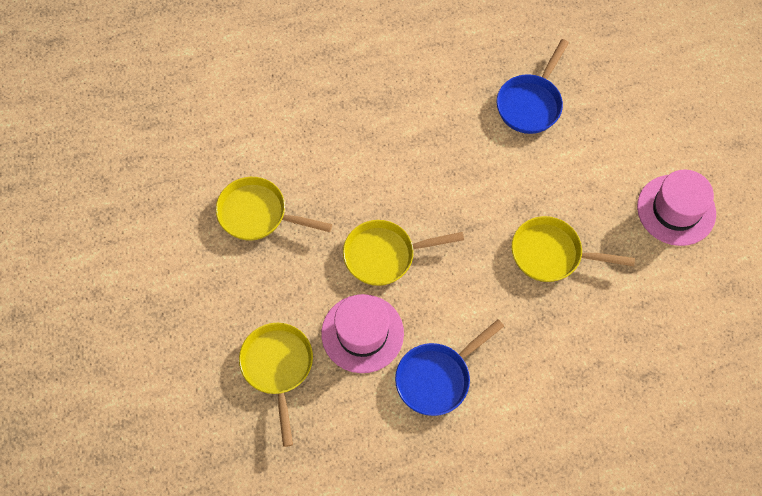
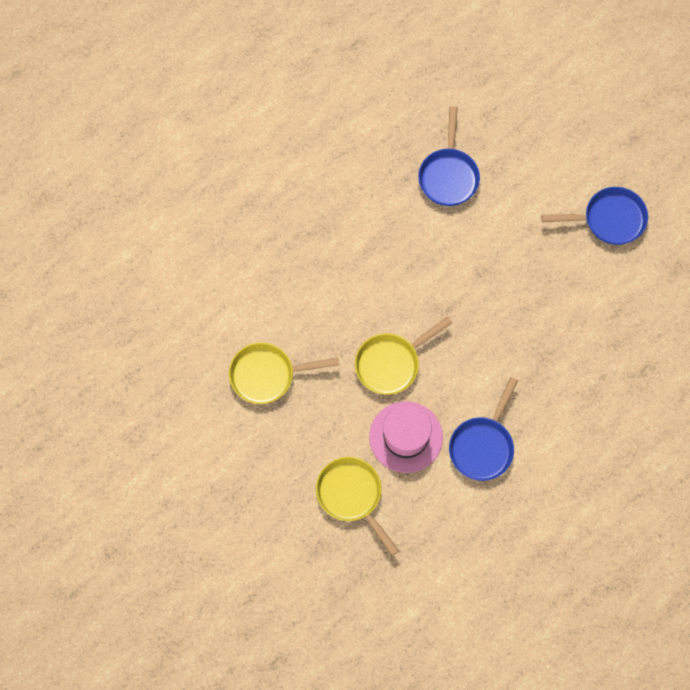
camera: 25 degrees left, 5 degrees up
yellow pan [511,216,635,282] -> none
pink hat [637,169,716,246] -> blue pan [541,187,648,245]

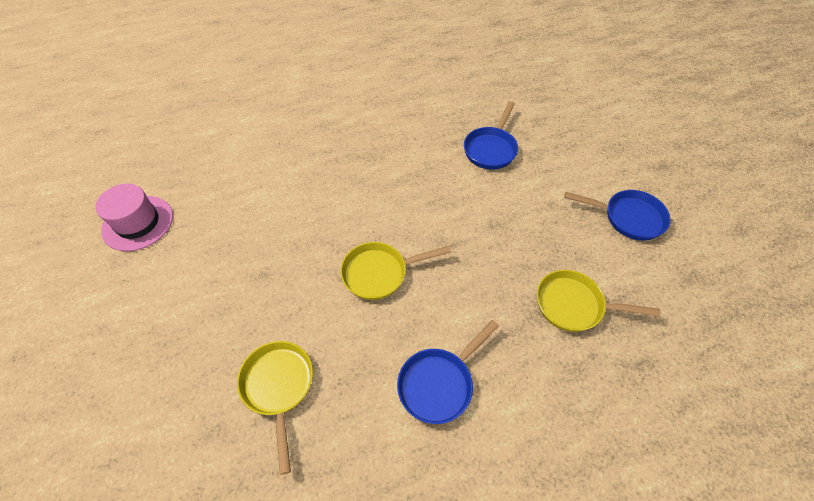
camera: 20 degrees right, 15 degrees down
yellow pan [229,343,339,404] -> yellow pan moved to [537,270,661,332]
pink hat [369,401,443,473] -> pink hat moved to [96,184,173,251]

